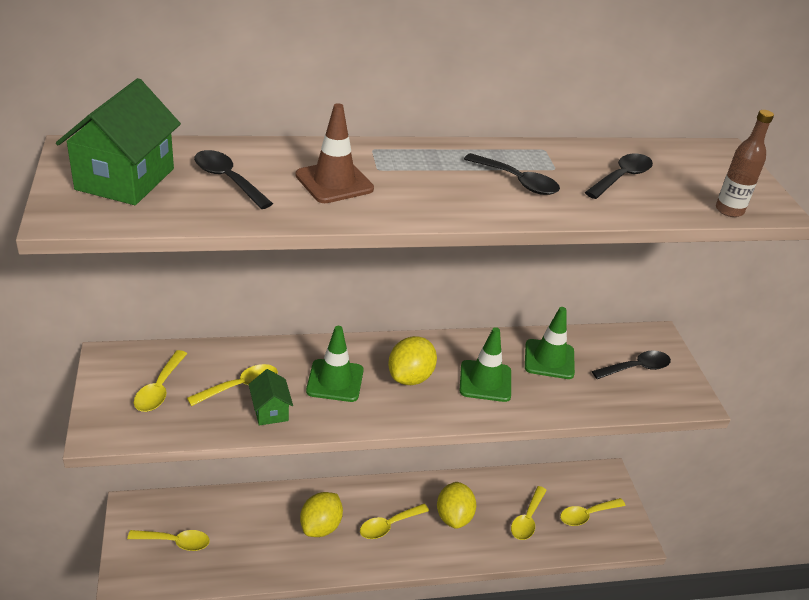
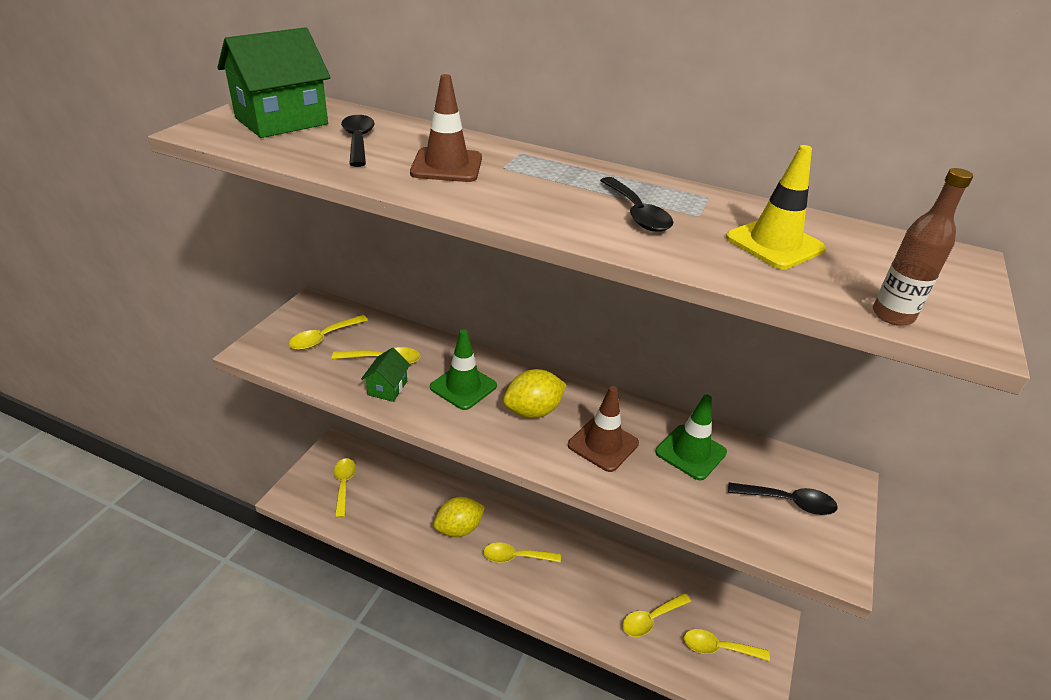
camera: 35 degrees right, 0 degrees up
yellow spoon [127,530,210,551] -> yellow spoon turned 135 degrees counterclockwise [334,458,356,518]
yellow lemon [437,482,476,529] -> none
green traffic cone [460,327,511,402] -> brown traffic cone [568,386,639,472]
black spoon [585,153,653,199] -> yellow traffic cone [726,145,826,269]

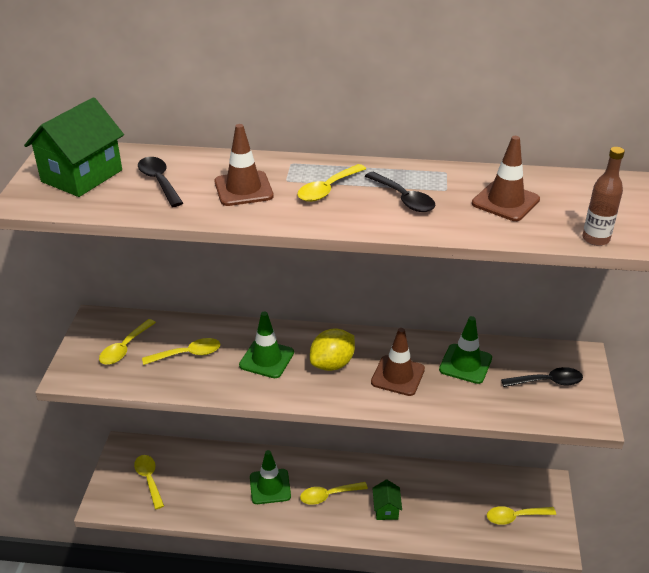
camera: 15 degrees left, 0 degrees up
green house [361,348,411,402] -> green house moved to [372,480,402,520]
yellow lemon [434,497,485,537] -> green traffic cone [250,450,291,504]
yellow spoon [622,593,691,637] -> yellow spoon moved to [297,164,366,202]
yellow traffic cone [726,145,826,269] -> brown traffic cone [472,136,540,221]

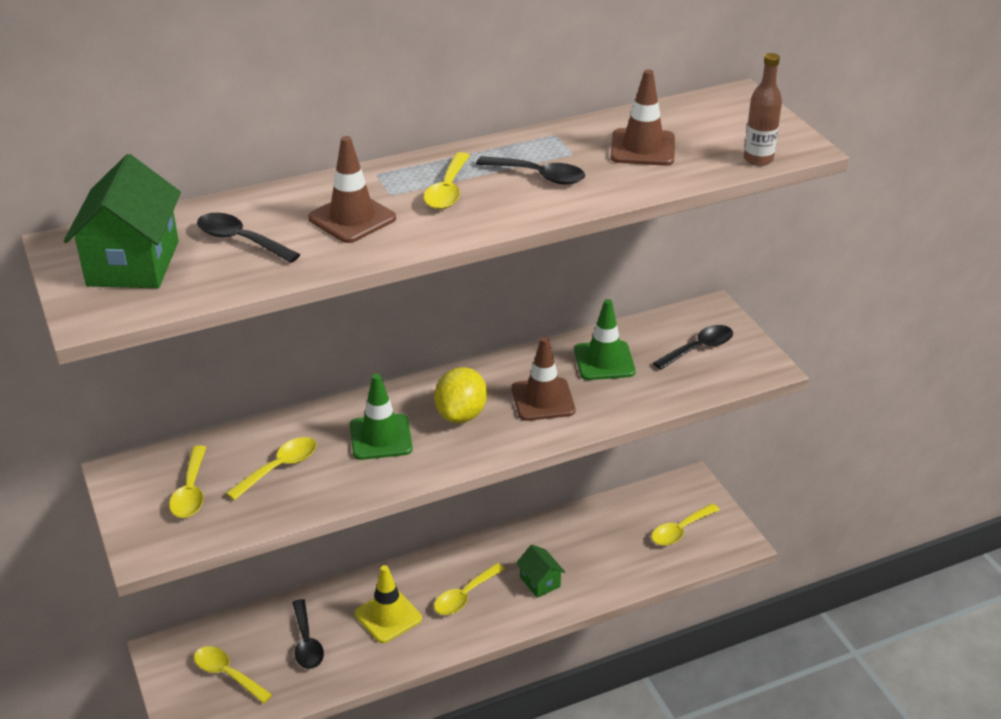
camera: 30 degrees left, 0 degrees up
green traffic cone [250,450,291,504] -> yellow traffic cone [355,565,422,643]
none -> black spoon [292,599,324,669]

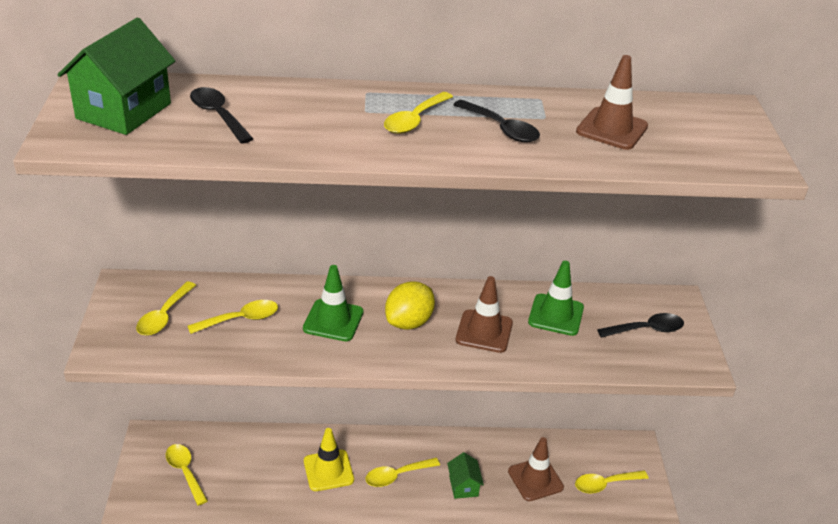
camera: 20 degrees right, 0 degrees up
black spoon [292,599,324,669] -> none
brown traffic cone [308,136,396,243] -> brown traffic cone moved to [508,437,564,501]
brown bottle [744,53,782,166] -> none

